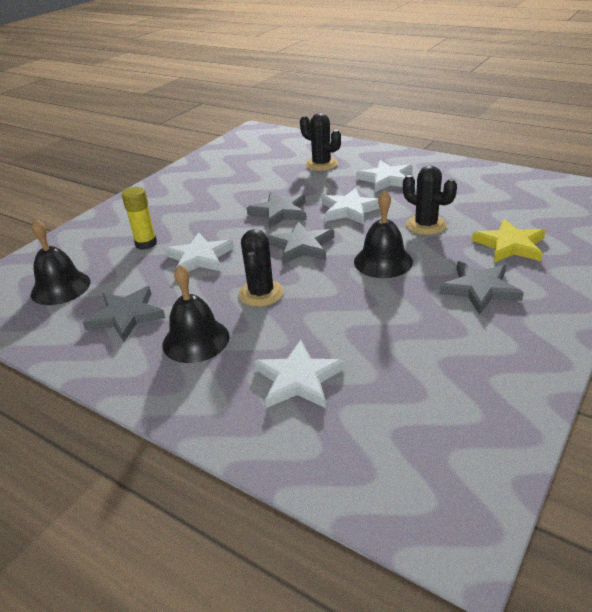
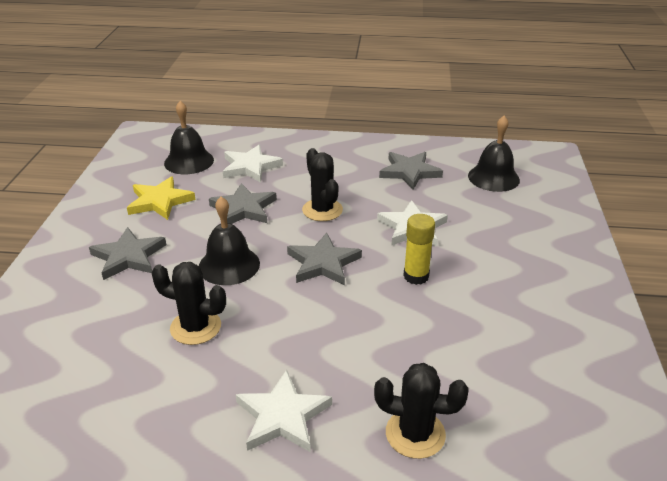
camera: 150 degrees right, 0 degrees up
yellow glue stick [122,187,157,250] -> yellow glue stick moved to [403,214,435,285]
black bell [162,265,230,363] -> black bell moved to [164,101,214,174]
grey star [247,192,307,229] -> grey star moved to [209,183,277,224]
white star [322,188,380,224] -> none
yellow star [472,219,545,262] -> yellow star moved to [127,176,196,220]

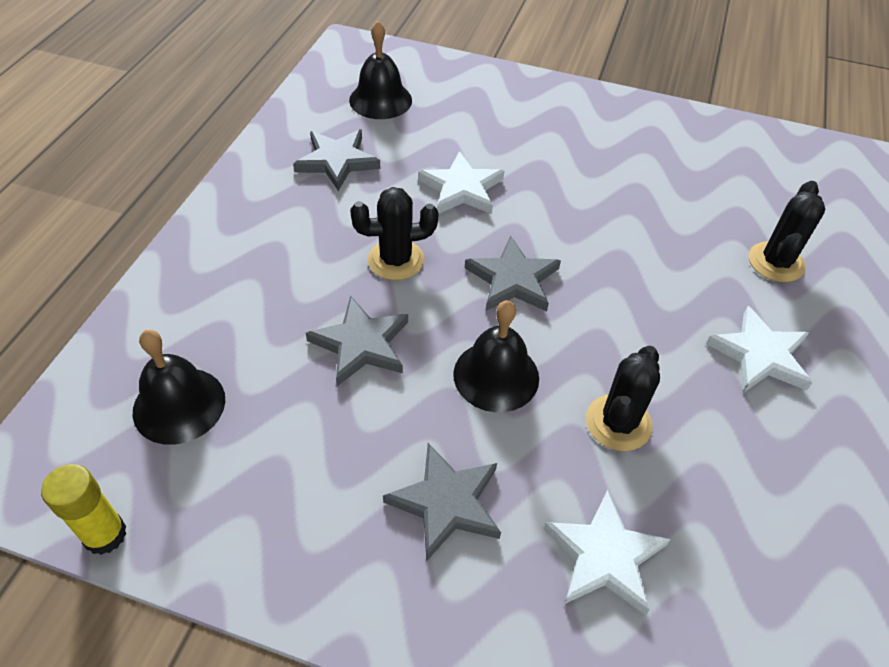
camera: 80 degrees left, 15 degrees up
yellow star [127,176,196,220] -> none
white star [223,145,283,183] -> white star moved to [543,490,671,615]
yellow glue stick [403,214,435,285] -> yellow glue stick moved to [41,464,127,555]

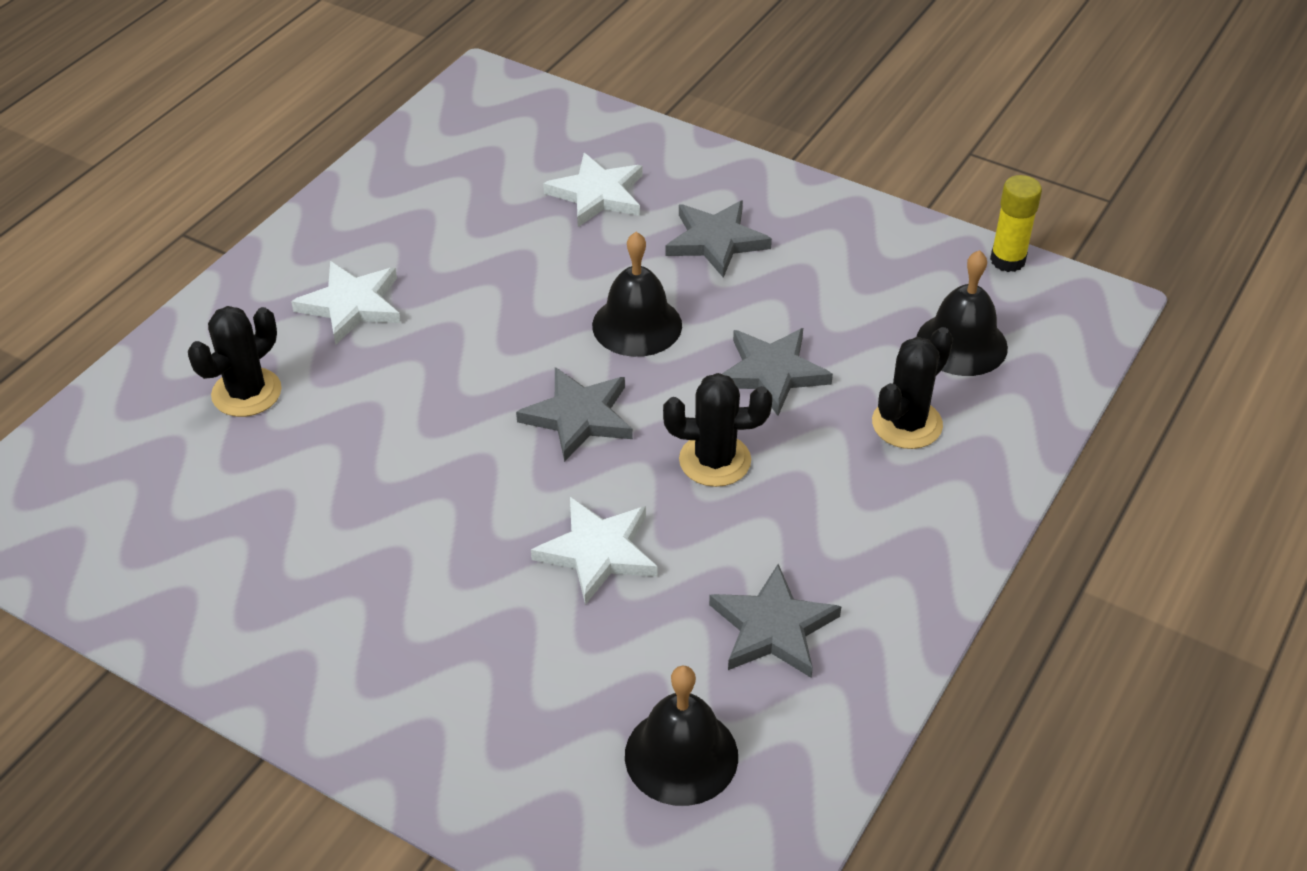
camera: 165 degrees left, 5 degrees down
black cactus [586,346,660,451] -> black cactus moved to [872,327,953,449]

